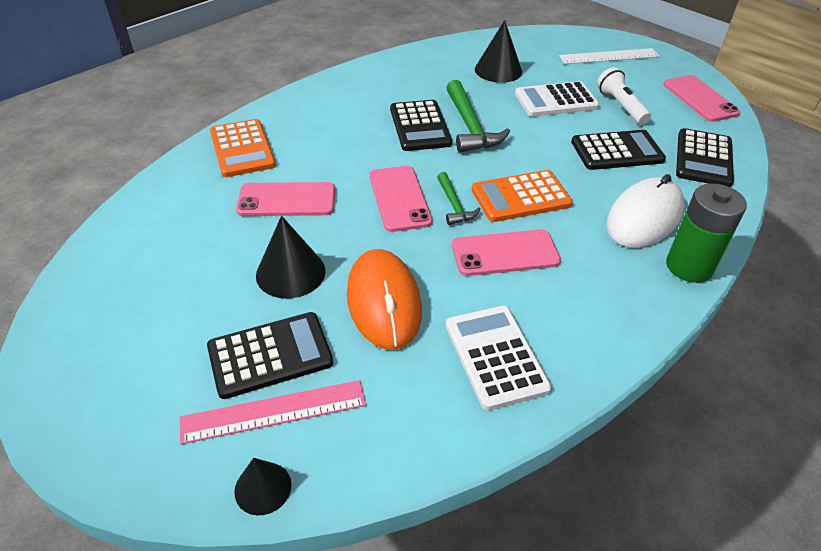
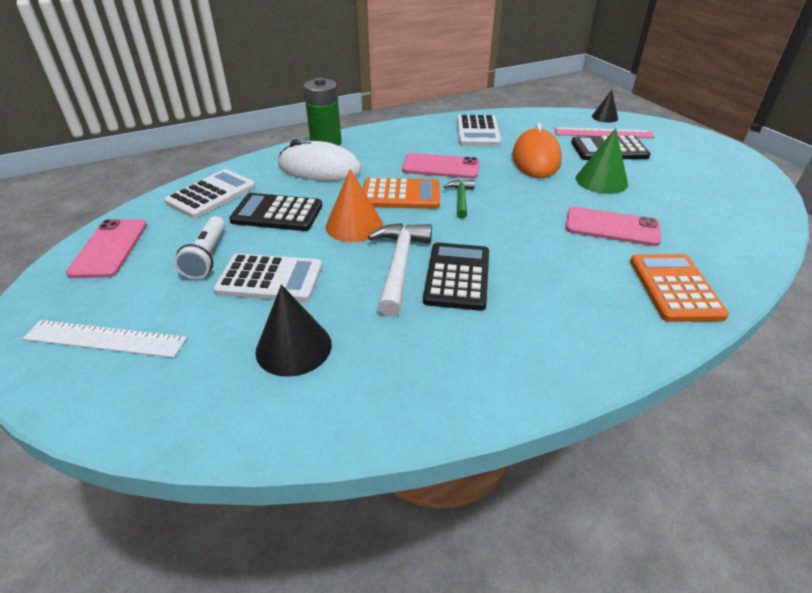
camera: 160 degrees left, 5 degrees down
black cone [256,216,326,299] -> green cone [576,128,628,194]
pink phone [370,166,432,232] -> none
green hammer [446,80,510,152] -> white hammer [368,223,432,317]
white mouse [606,174,684,248] -> white mouse turned 45 degrees clockwise [278,139,362,181]
black calculator [676,128,734,187] -> white calculator [164,169,256,218]
none -> orange cone [326,169,383,242]

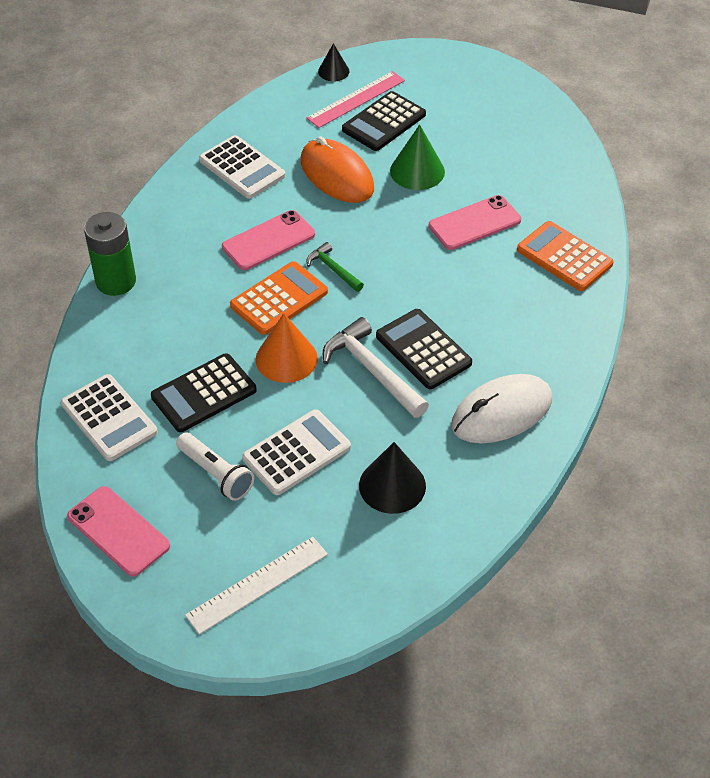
camera: 45 degrees left, 10 degrees up
white calculator [164,169,256,218] -> white calculator turned 150 degrees clockwise [61,374,158,461]
white mouse [278,139,362,181] -> white mouse moved to [451,374,552,443]

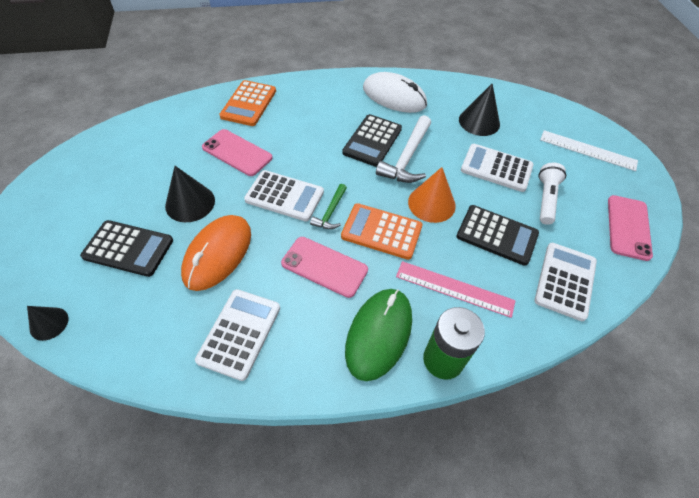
camera: 120 degrees left, 5 degrees up
pink ruler [306,71,405,128] -> pink ruler moved to [396,261,516,318]
green cone [390,125,445,190] -> black cone [165,166,215,222]
none -> white calculator [244,170,324,221]
none -> green mouse [345,289,412,381]

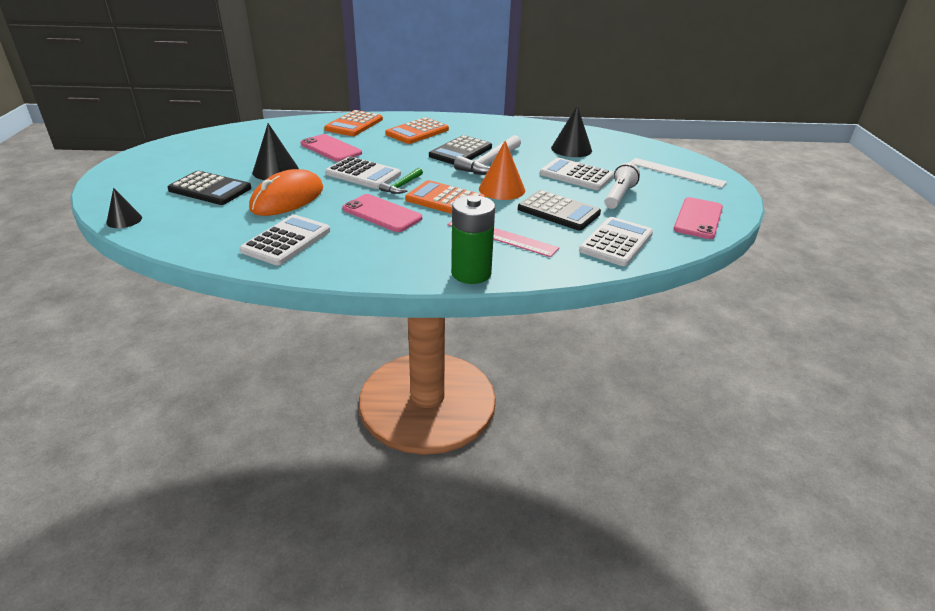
camera: 10 degrees right, 20 degrees down
green mouse [345,289,412,381] -> none
white mouse [363,72,427,113] -> none
none -> orange calculator [385,117,449,144]

